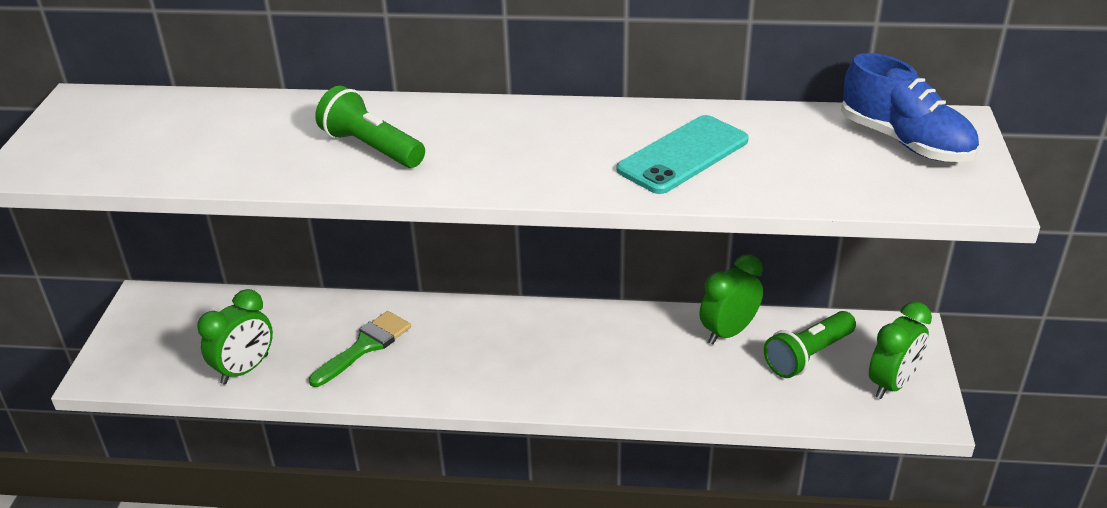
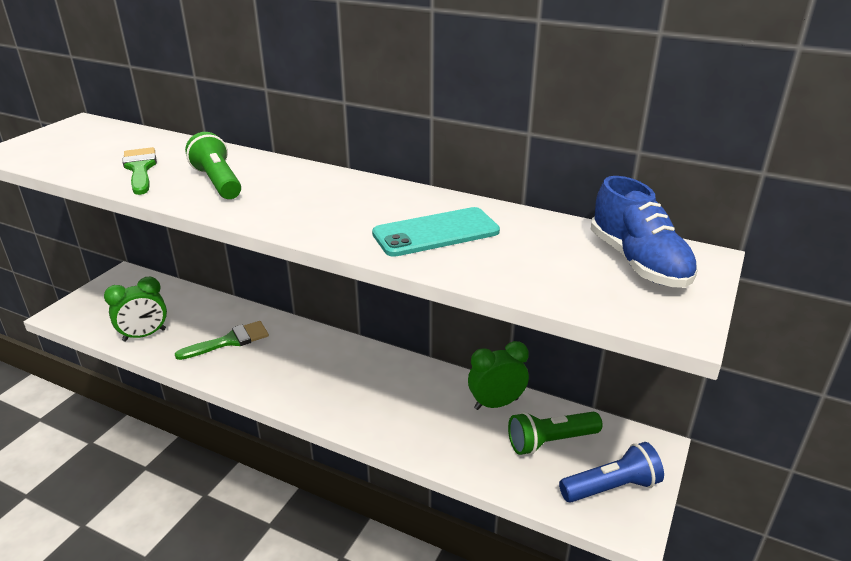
camera: 20 degrees right, 5 degrees down
green clock [869,302,932,399] -> blue flashlight [559,442,664,503]
none -> green brush [123,147,157,195]

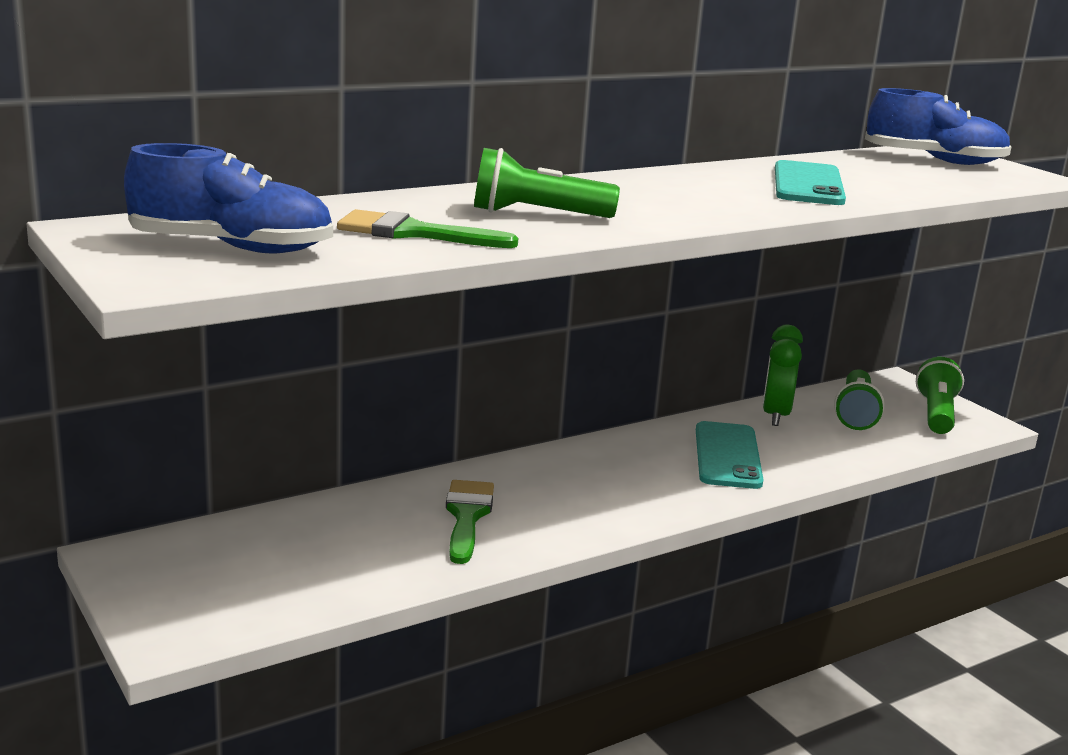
camera: 60 degrees left, 10 degrees down
green clock [104,277,167,342] -> none
blue flashlight [559,442,664,503] -> green flashlight [916,357,964,434]
none -> blue shoe [124,143,333,253]
none -> turquoise phone [696,421,763,489]

